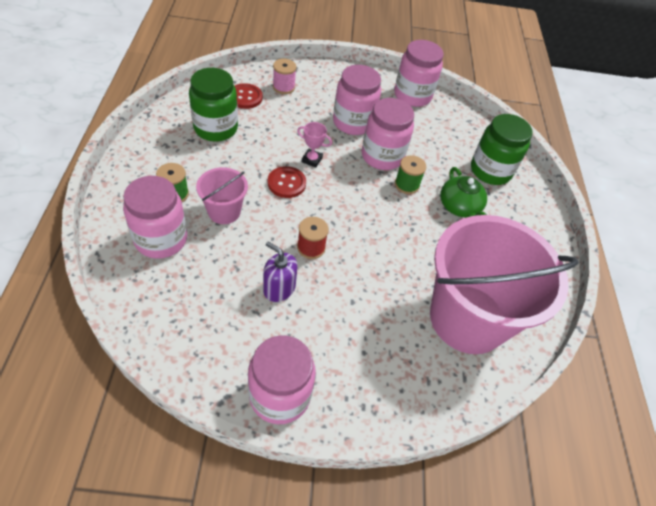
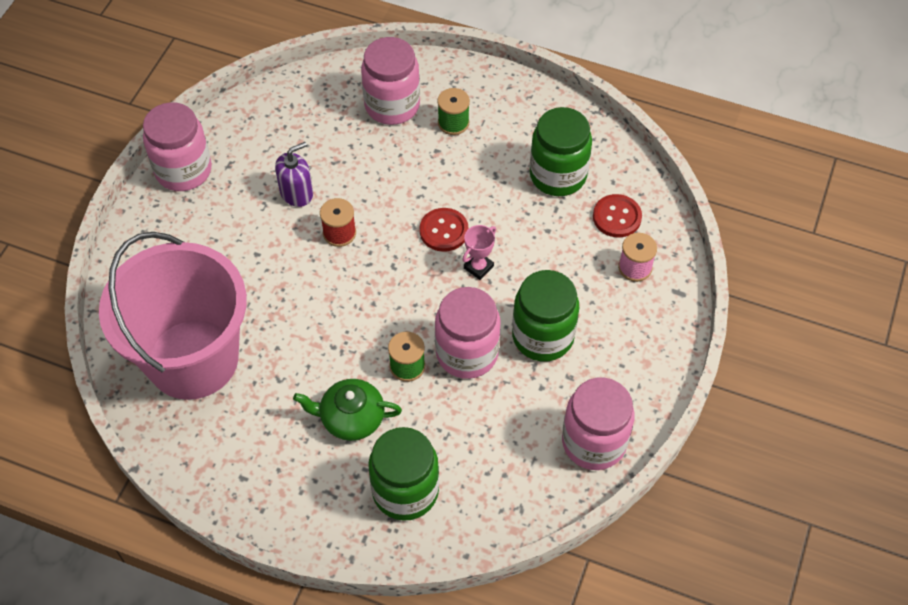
camera: 115 degrees right, 5 degrees up
pink bucket [196,167,248,224] -> none
pink jar [333,65,381,135] -> green jar [512,270,579,361]

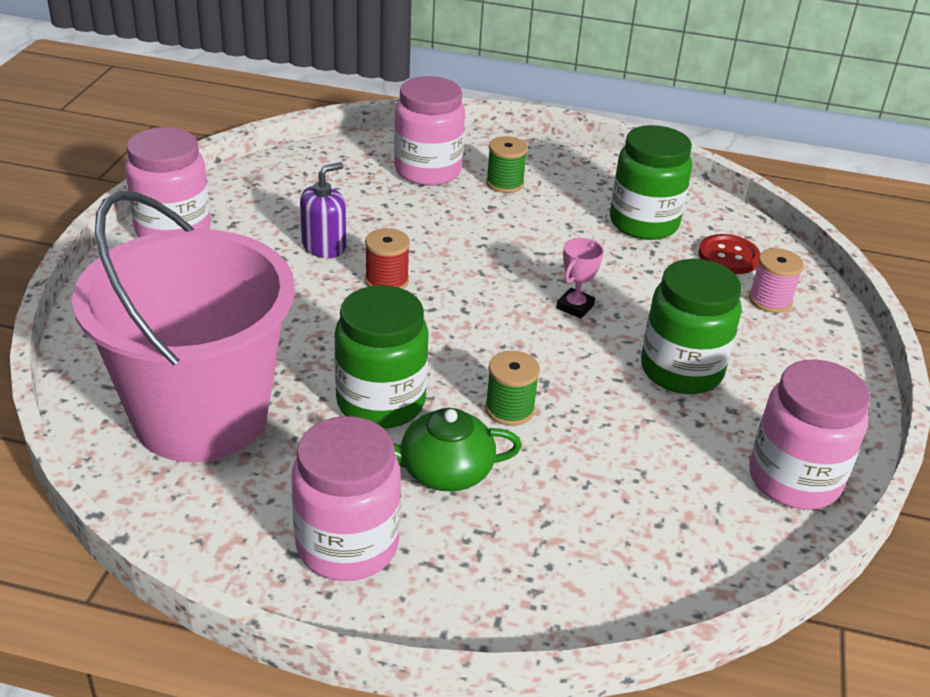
camera: 10 degrees left, 20 degrees down
green jar [368,427,439,521] -> green jar moved to [334,285,429,429]
red button [420,208,469,252] -> none
pink jar [435,287,500,379] -> pink jar moved to [291,416,401,581]

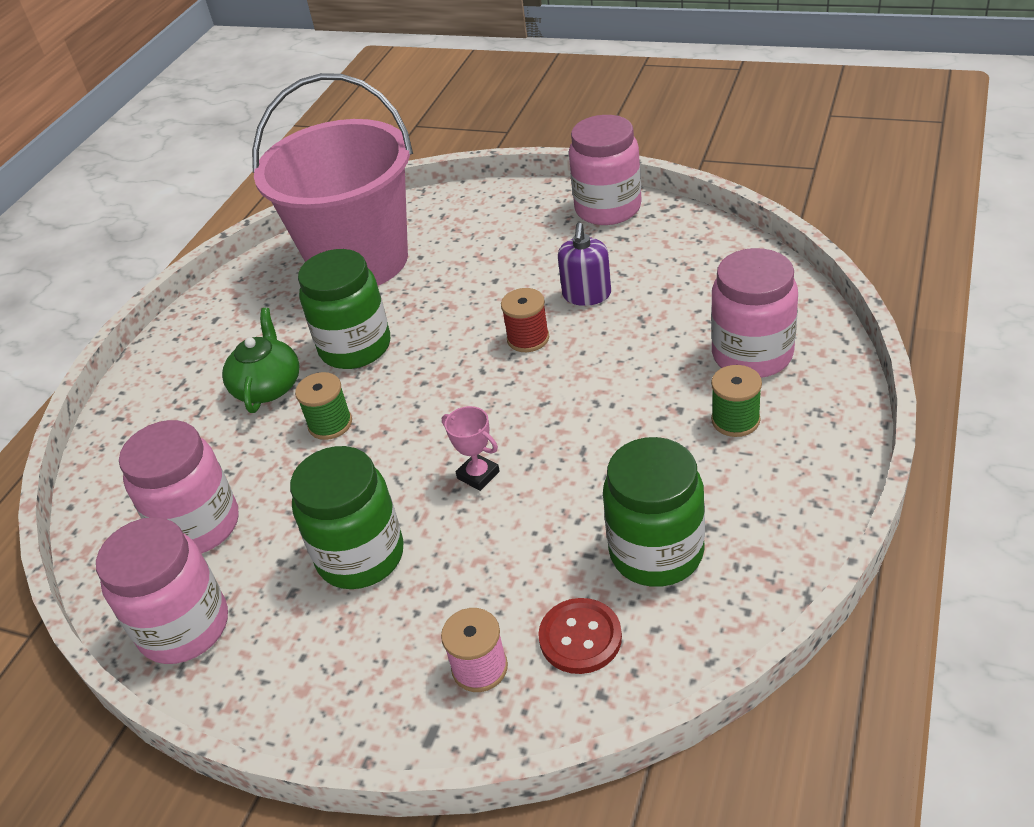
camera: 105 degrees right, 5 degrees up
pink jar [291,416,401,581] -> pink jar moved to [119,420,239,554]
purple soap dispenser [300,162,346,258] -> purple soap dispenser turned 45 degrees clockwise [558,223,611,306]

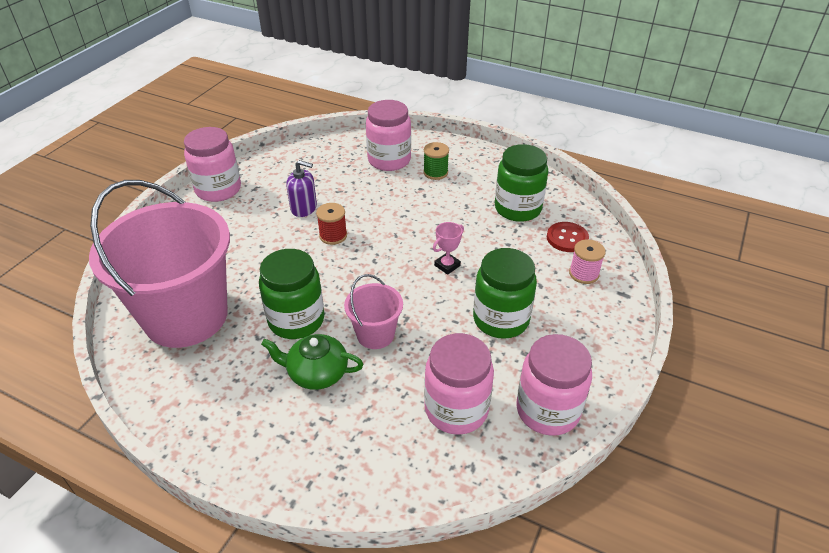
camera: 90 degrees left, 0 degrees up
green spool [295,372,352,440] -> pink bucket [344,274,403,349]

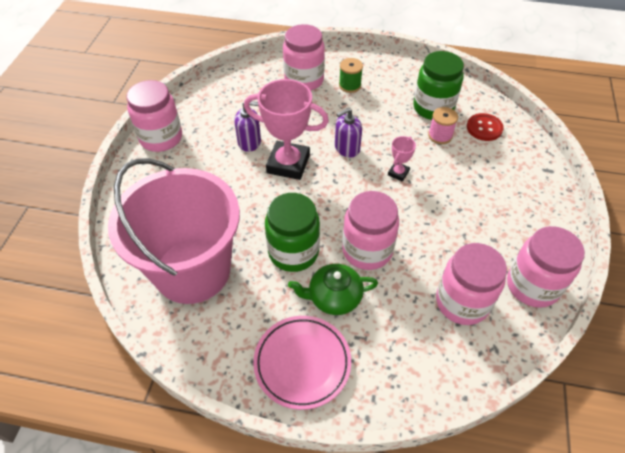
camera: 15 degrees left, 10 degrees up
red spool [316,203,347,245] -> pink trophy [244,79,329,180]
pink bucket [344,274,403,349] -> pink jar [342,191,399,270]
green jar [473,248,537,339] -> none
pink spool [569,239,606,284] -> pink spool moved to [428,107,458,144]
none -> pink plate [253,316,351,410]
none -> purple soap dispenser [335,108,362,158]

